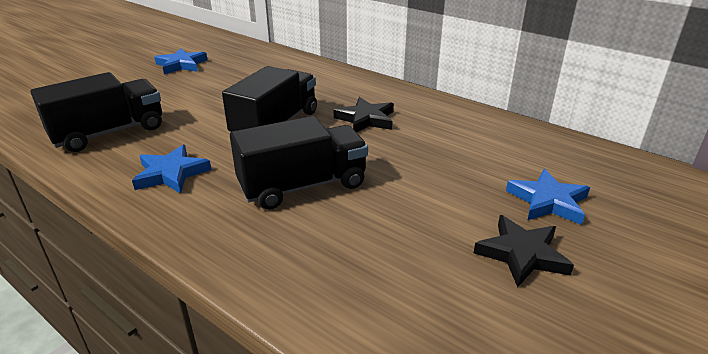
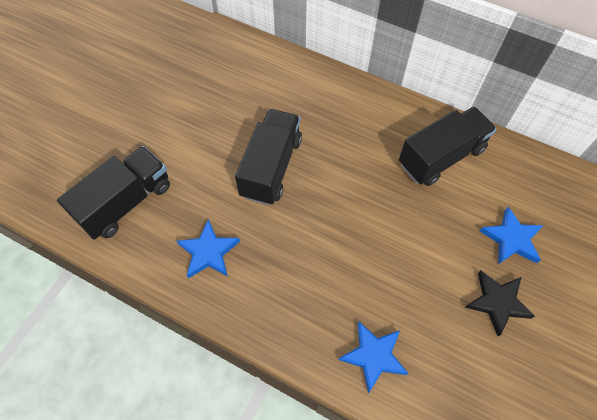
camera: 10 degrees left, 30 degrees up
blue star [154,48,207,74] -> blue star moved to [338,322,409,393]
black truck [230,116,368,210] -> black truck moved to [399,107,496,186]
black star [334,97,394,132] -> none

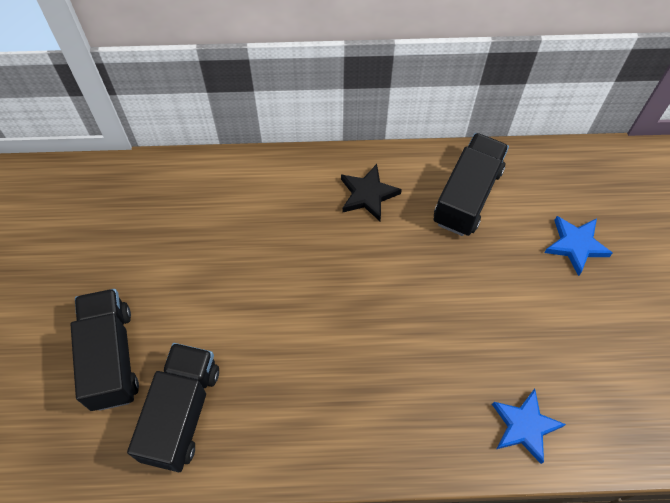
camera: 30 degrees left, 0 degrees up
blue star [177,219,240,279] -> none
black truck [235,109,302,205] -> black truck moved to [70,289,139,411]
black star [464,271,535,336] -> black star moved to [341,164,402,221]

